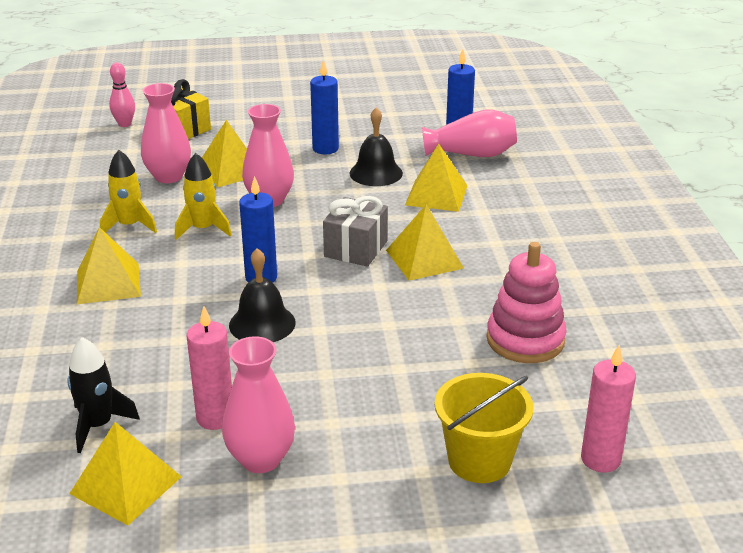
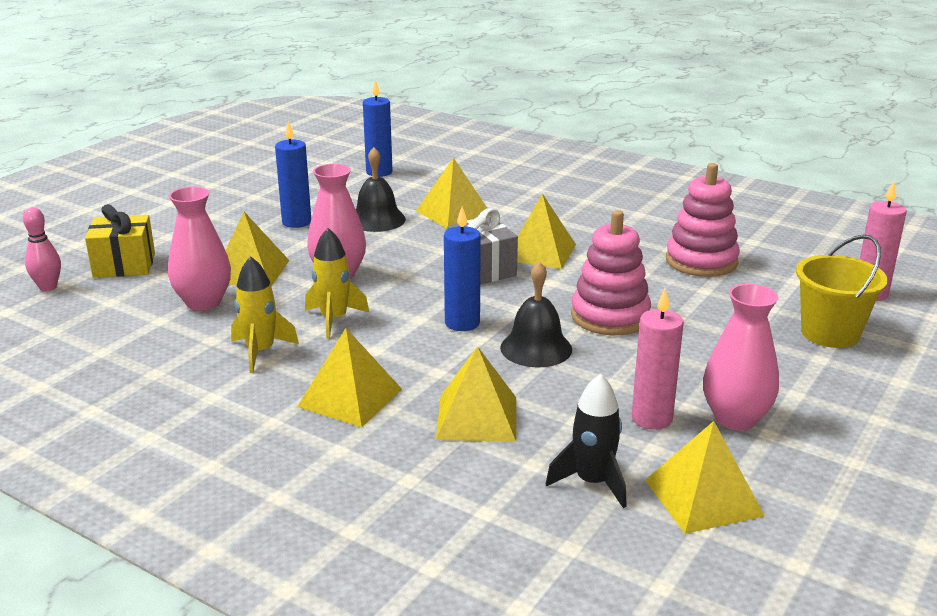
camera: 50 degrees left, 5 degrees down
pink vase [422,109,517,157] -> none
none -> yellow pyramid [436,346,516,442]
none -> pink stacking toy [571,210,651,335]

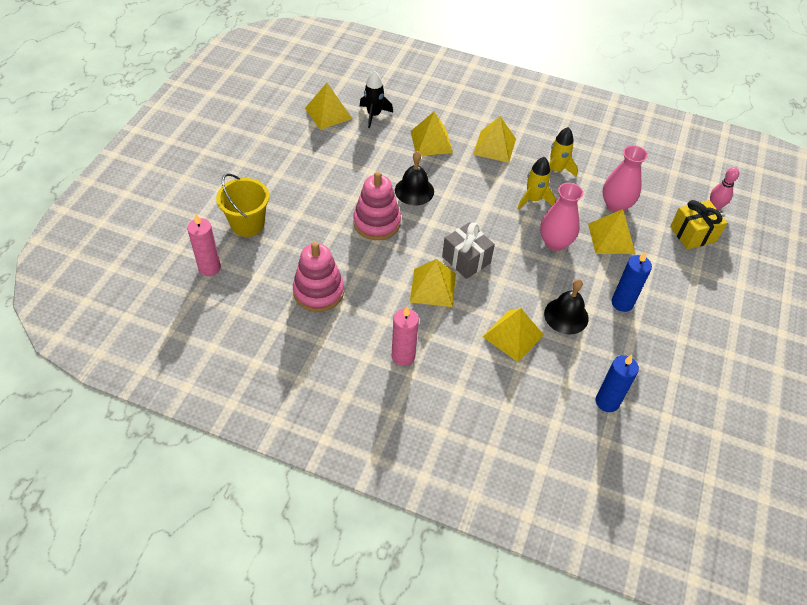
camera: 165 degrees right, 25 degrees up
blue candle [444,207,481,331] -> none
pink candle [632,289,684,430] -> pink candle moved to [392,307,419,366]
pink vase [703,284,779,430] -> none

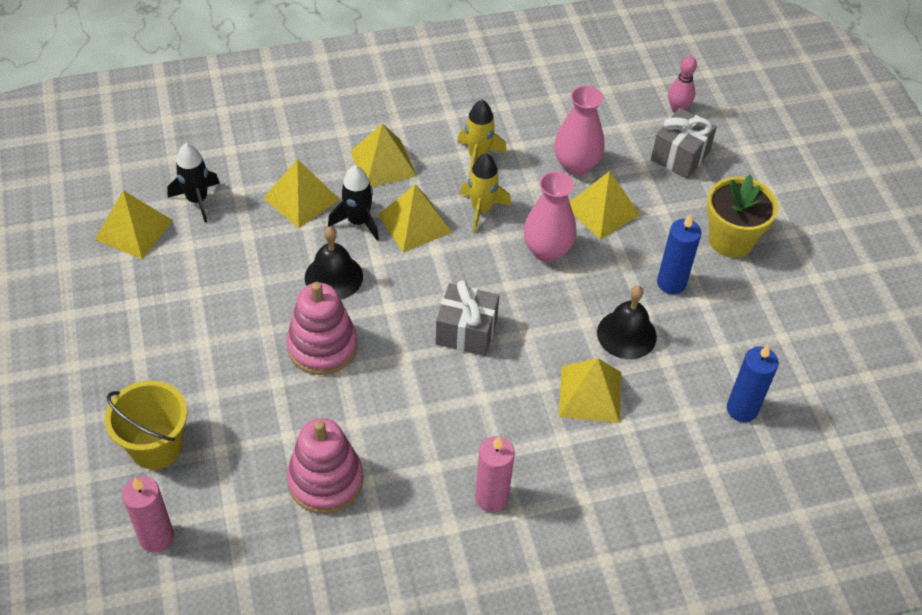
camera: 35 degrees left, 0 degrees up
yellow pyramid [410,259,456,307] -> yellow pyramid moved to [378,185,452,252]
yellow gift [670,200,727,250] -> grey gift [651,108,717,179]
none -> black rocket [328,165,379,240]
none -> yellow flower pot [707,175,778,258]

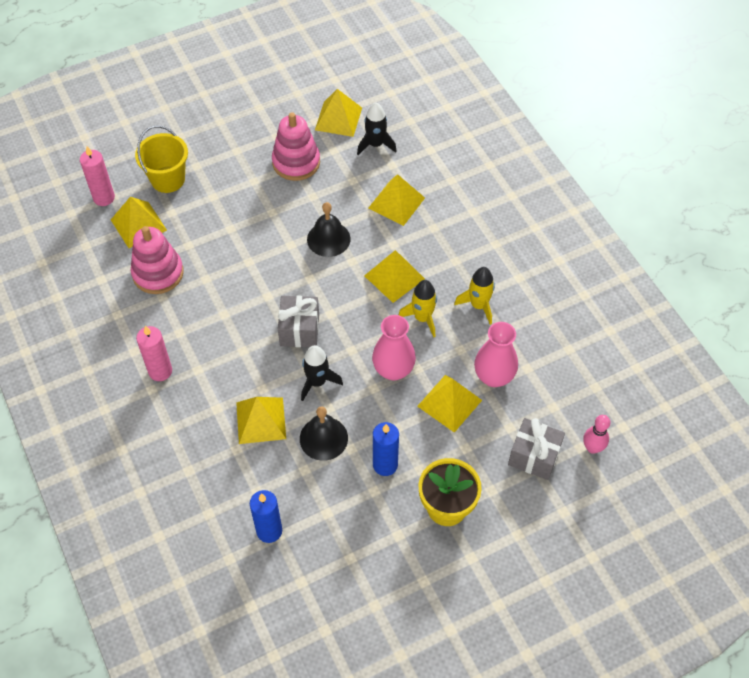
camera: 80 degrees right, 5 degrees up
pink stacking toy [286,282,357,375] -> pink stacking toy moved to [272,112,320,181]
black rocket [328,165,379,240] -> black rocket moved to [301,345,343,401]
yellow pyramid [350,124,417,187] -> yellow pyramid moved to [111,197,167,248]

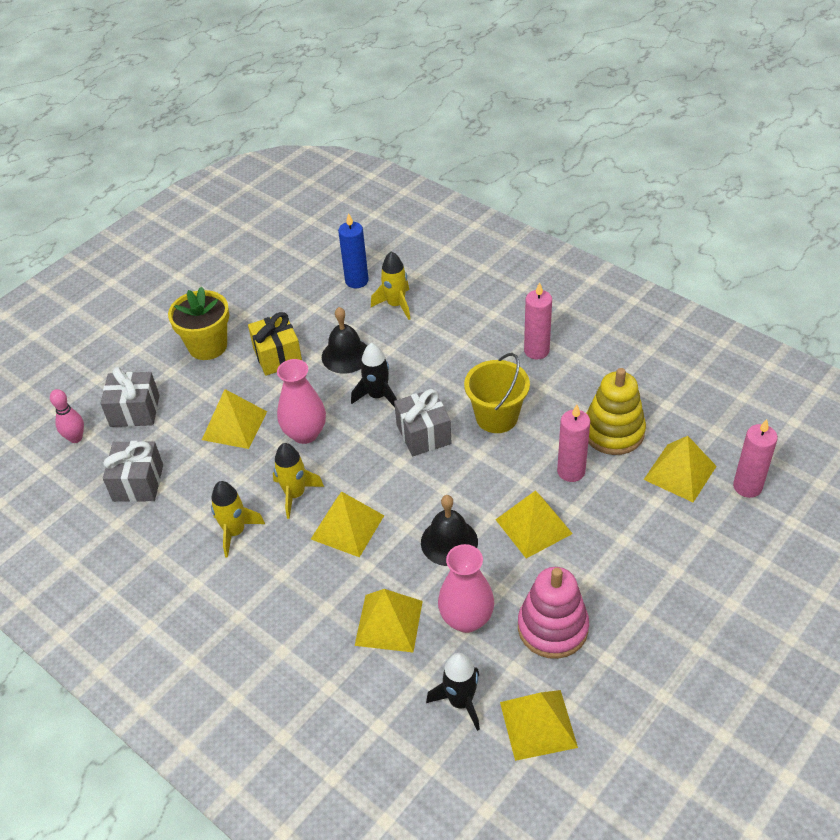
camera: 160 degrees right, 10 degrees down
pink stacking toy [131,226,184,294] -> yellow stacking toy [586,368,646,455]
yellow bucket [135,125,188,193] -> yellow bucket moved to [464,353,530,433]
yellow pyramid [236,397,286,444] -> yellow pyramid moved to [495,490,573,558]
blue candle [373,422,399,476] -> yellow gift [248,312,302,376]
pink vase [474,322,518,387] -> pink vase moved to [438,544,494,633]
none -> grey gift [103,441,163,502]
none -> yellow rocket [371,251,410,320]
none -> pink candle [557,405,590,482]

